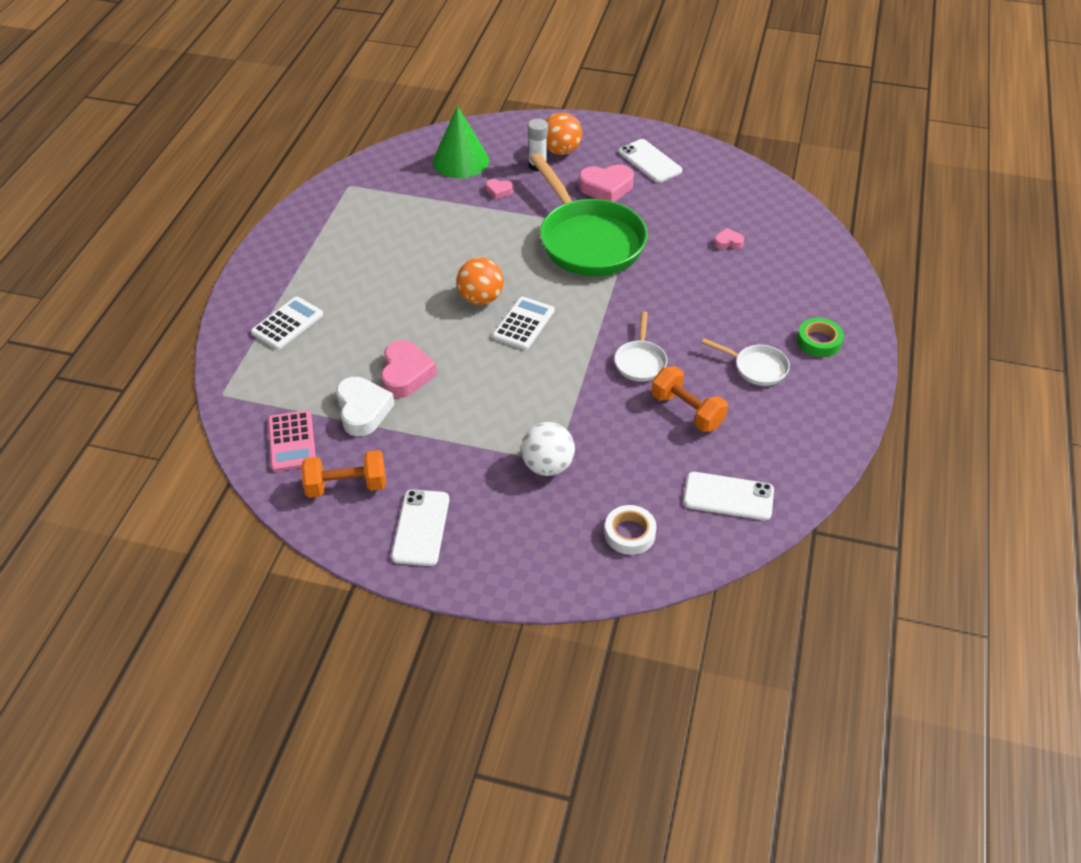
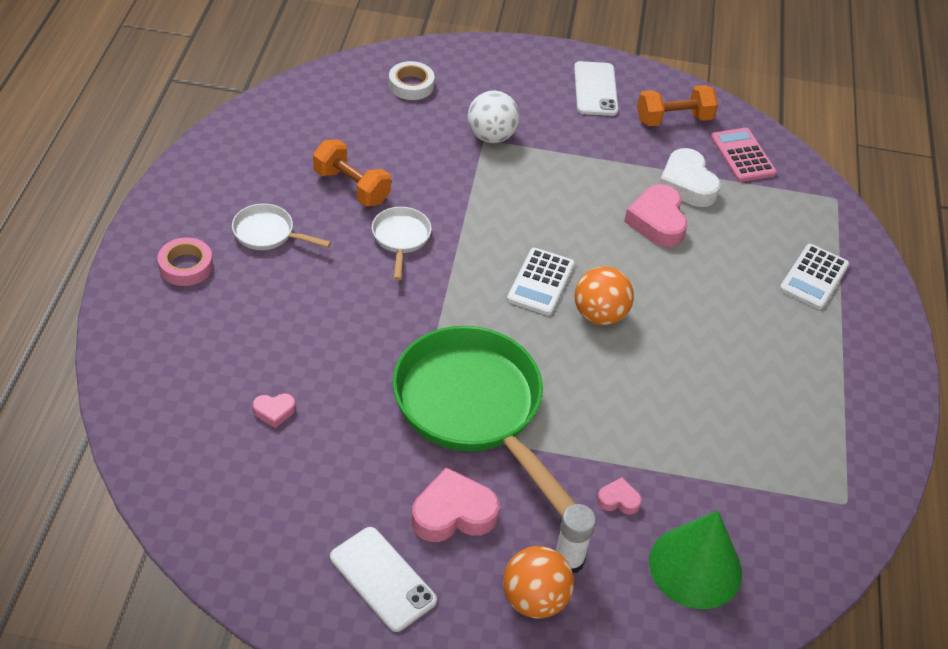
camera: 170 degrees right, 0 degrees up
white phone [684,472,774,520] -> none
green tape [797,318,844,357] -> pink tape [158,237,213,286]

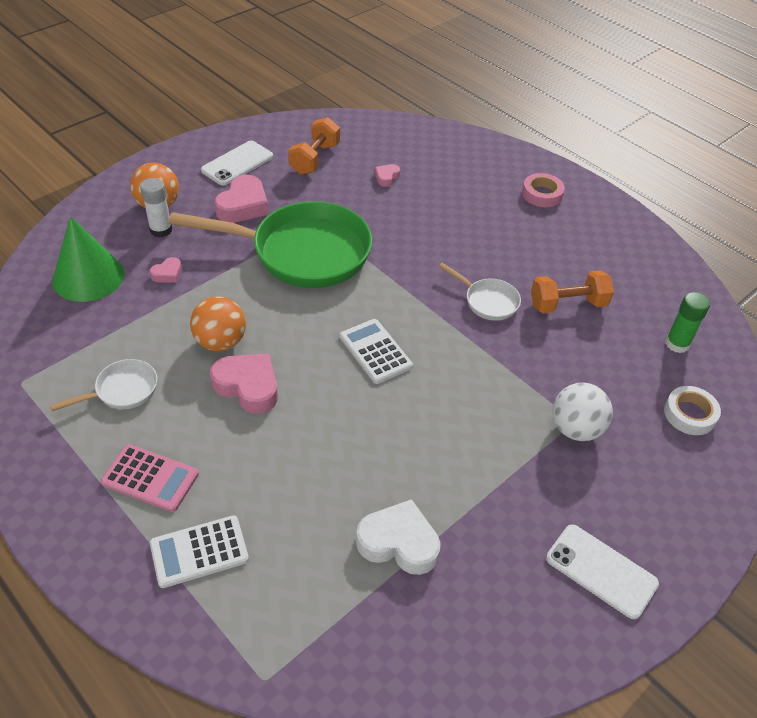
camera: 130 degrees right, 0 degrees up
white pan [232,204,331,250] -> white pan moved to [50,359,157,411]
white phone [330,527,437,632] -> white phone turned 45 degrees counterclockwise [201,141,273,186]
orange ball [575,266,634,325] -> orange ball moved to [190,296,246,351]
pink heart [624,184,687,247] -> pink heart moved to [210,353,278,414]
orange dumbbell [637,85,718,126] -> orange dumbbell moved to [288,117,340,175]
pink calculator [711,128,777,182] -> pink calculator moved to [101,444,199,512]
white calculator [779,244,849,310] -> white calculator turned 90 degrees counterclockwise [150,515,249,588]
none -> green glue stick [665,292,710,353]

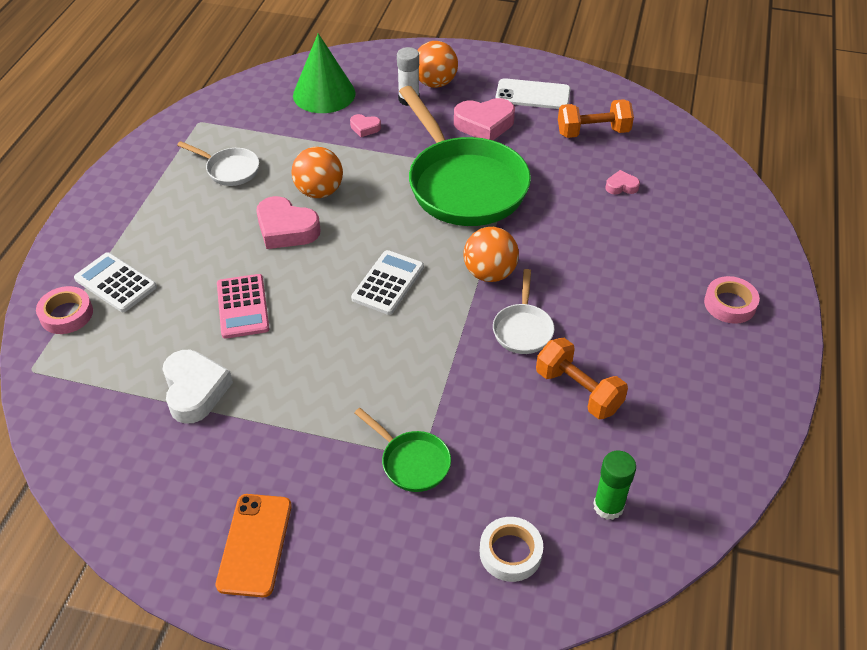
camera: 60 degrees right, 0 degrees up
pink calculator [101,444,199,512] -> pink calculator moved to [217,274,270,339]
pink heart [210,353,278,414] -> pink heart turned 120 degrees clockwise [257,196,320,249]
white phone [546,524,659,619] -> orange phone [216,494,292,597]
white ball [553,383,613,441] -> green pan [354,408,451,492]
none -> pink tape [36,286,93,334]
none -> orange ball [463,227,519,282]

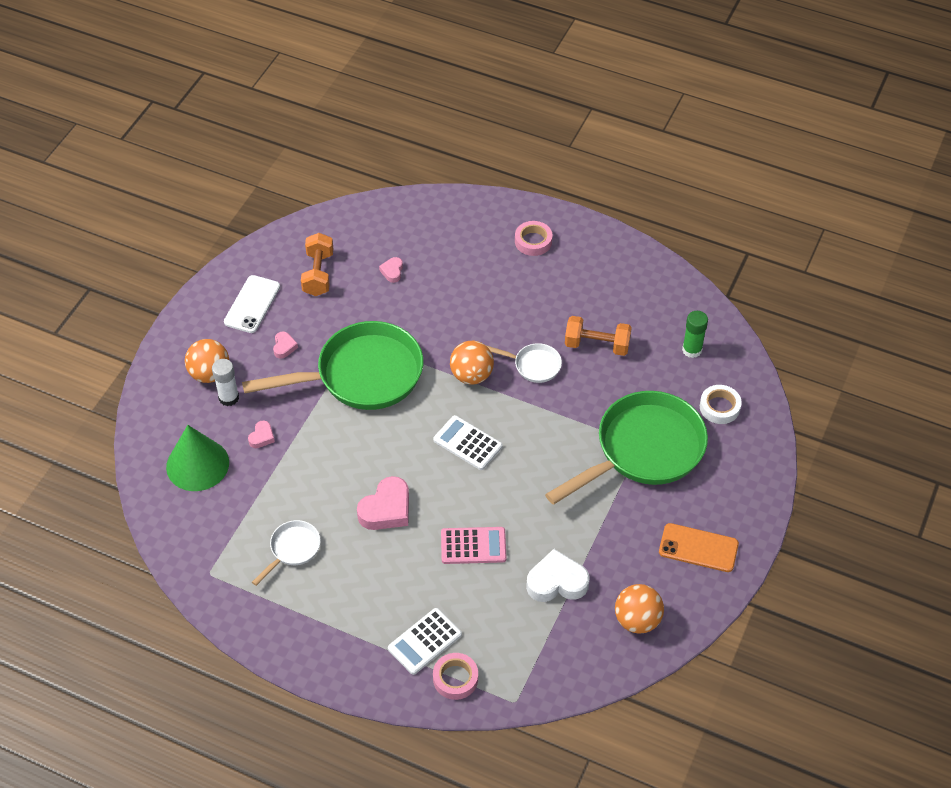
camera: 80 degrees left, 5 degrees up
orange ball [291,147,343,198] -> orange ball moved to [615,584,664,634]
green pan [354,408,451,492] -> green pan [545,391,708,505], size x2.24
pink heart [454,98,515,140] -> pink heart [273,331,298,359], size x0.51
orange dumbbell [536,338,628,419] -> orange dumbbell turned 45 degrees clockwise [565,316,632,356]

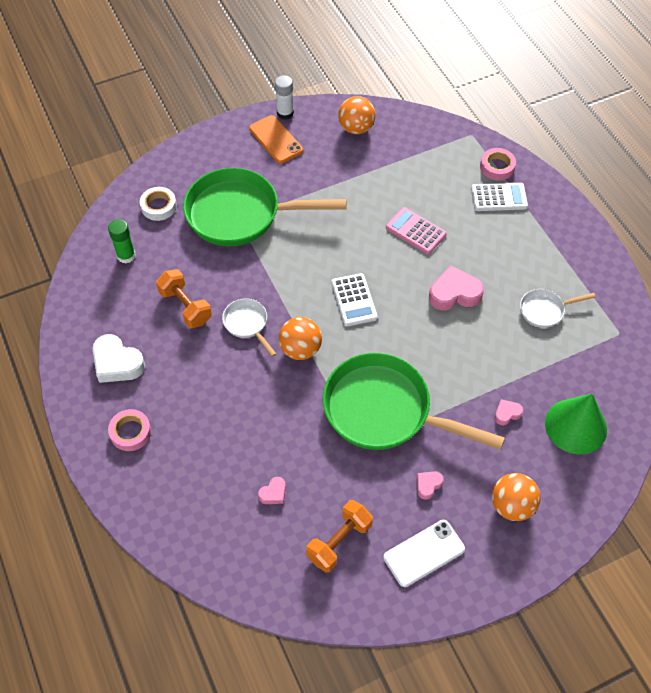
camera: 140 degrees left, 5 degrees up
white glue stick [212,359,239,406] -> white glue stick moved to [275,75,294,120]
white heart [526,549,590,602] -> white heart moved to [93,334,145,383]

